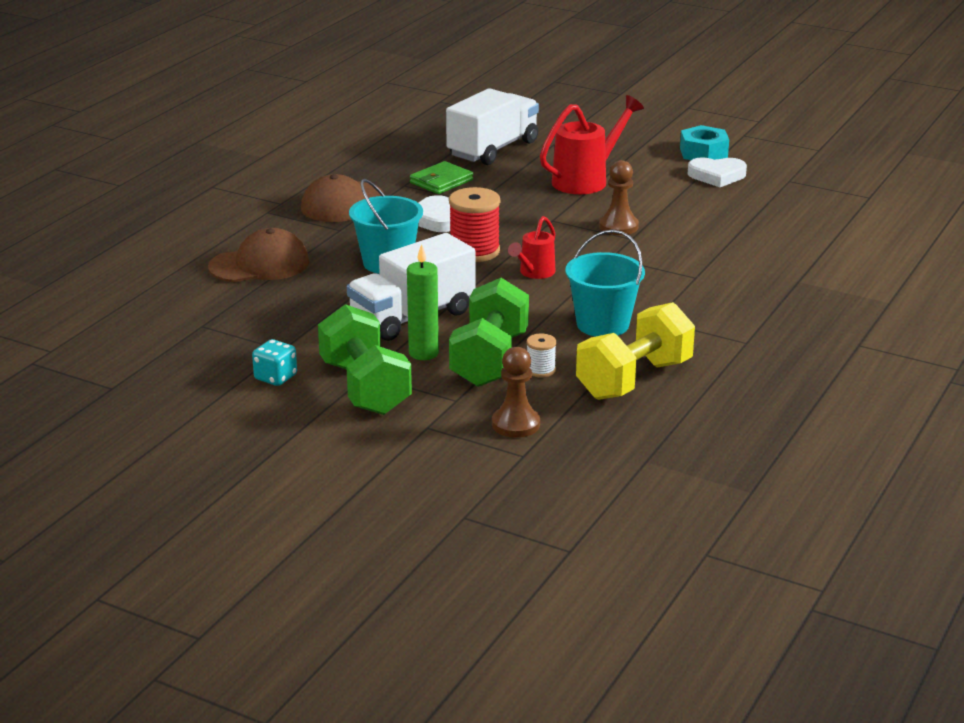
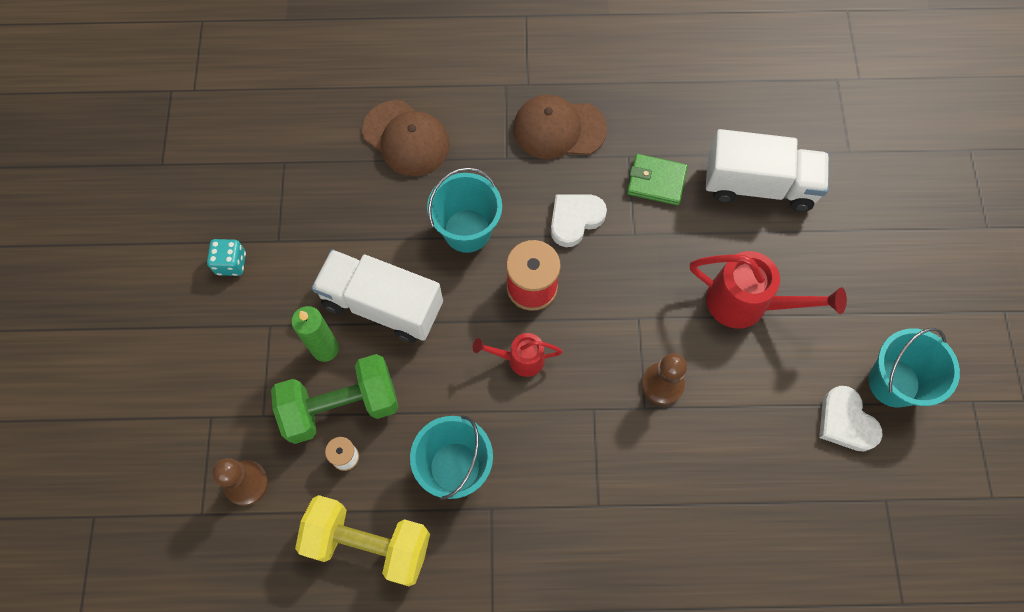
camera: 60 degrees right, 40 degrees up
green dumbbell [318,304,412,415] -> none
turquoise nut [680,125,729,160] -> turquoise bucket [869,328,960,407]

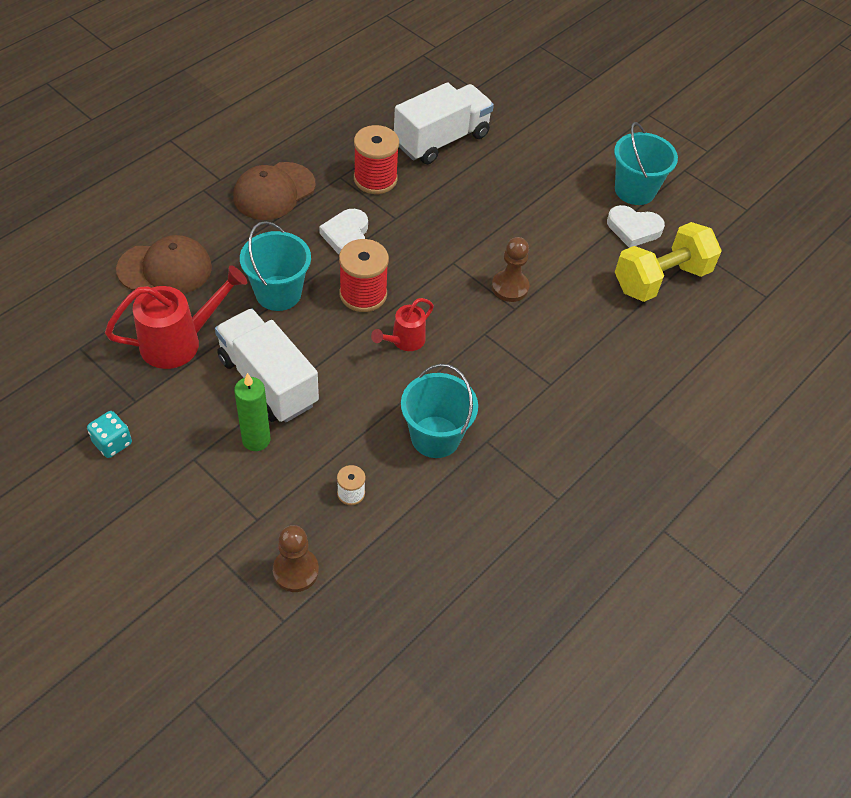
camera: 50 degrees left, 15 degrees down
green dumbbell [271,354,399,444] -> none
yellow dumbbell [295,495,430,586] -> yellow dumbbell moved to [615,222,722,302]
white truck [312,250,443,343] -> white truck turned 75 degrees clockwise [215,308,319,422]
green wallet [627,154,688,206] -> red spool [354,125,399,194]
red watering can [690,251,847,329] -> red watering can moved to [105,265,247,369]

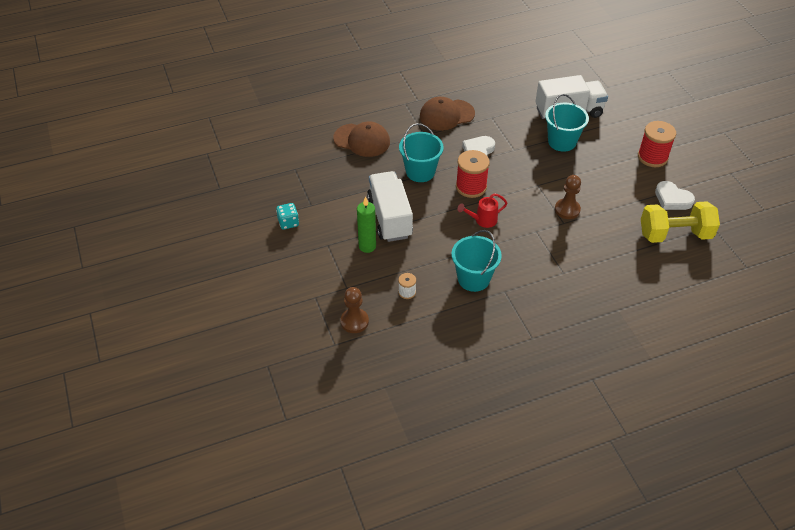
camera: 30 degrees right, 5 degrees down
red watering can [105,265,247,369] -> none
red spool [354,125,399,194] -> red spool moved to [638,121,676,167]
turquoise bucket [614,122,678,205] -> turquoise bucket moved to [545,94,589,152]

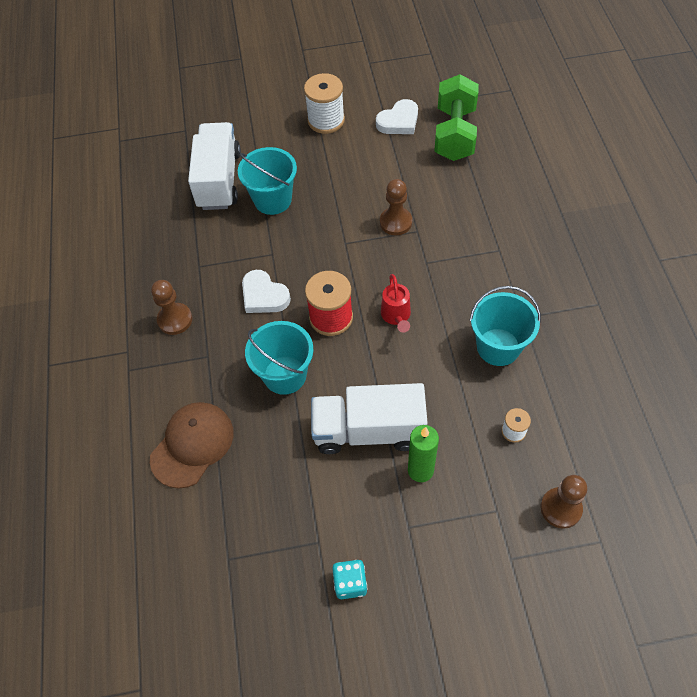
camera: 75 degrees left, 10 degrees up
brown cap [420,97,475,131] -> brown pawn [151,280,192,335]
red spool [638,121,676,167] -> white spool [304,73,345,134]
yellow dumbbell [641,201,720,243] -> green dumbbell [434,74,479,161]

